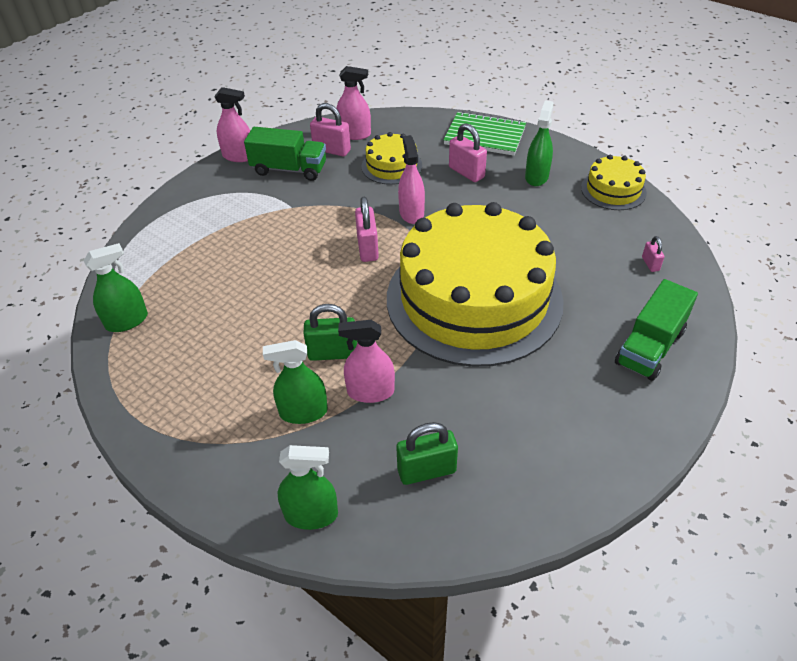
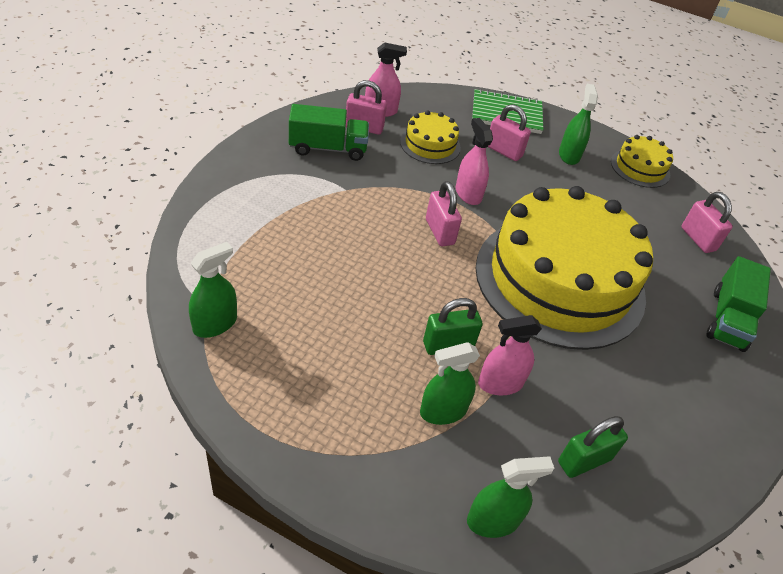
camera: 20 degrees left, 0 degrees up
pink spray bottle [214,87,250,162] -> none
pink padlock [642,236,664,272] -> pink padlock [681,192,733,253], size x1.84

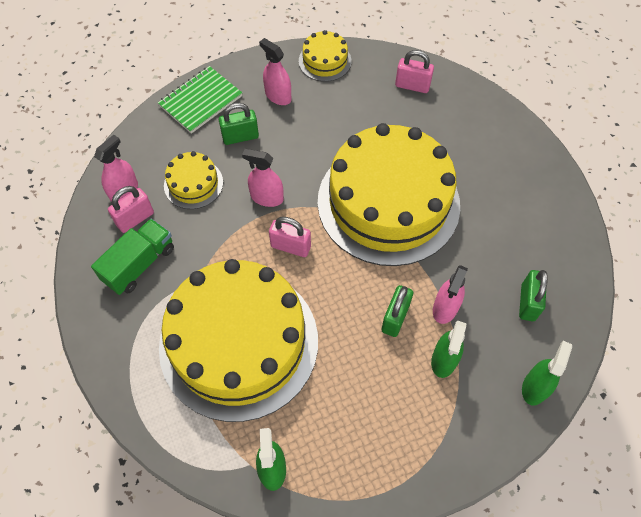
camera: 45 degrees left, 15 degrees up
pink padlock [488,104,531,161] -> green padlock [219,103,259,145]
green spray bottle [559,84,598,165] -> pink spray bottle [259,38,291,105]
green truck [706,256,771,352] -> none
none -> yellow cake [159,259,318,422]

